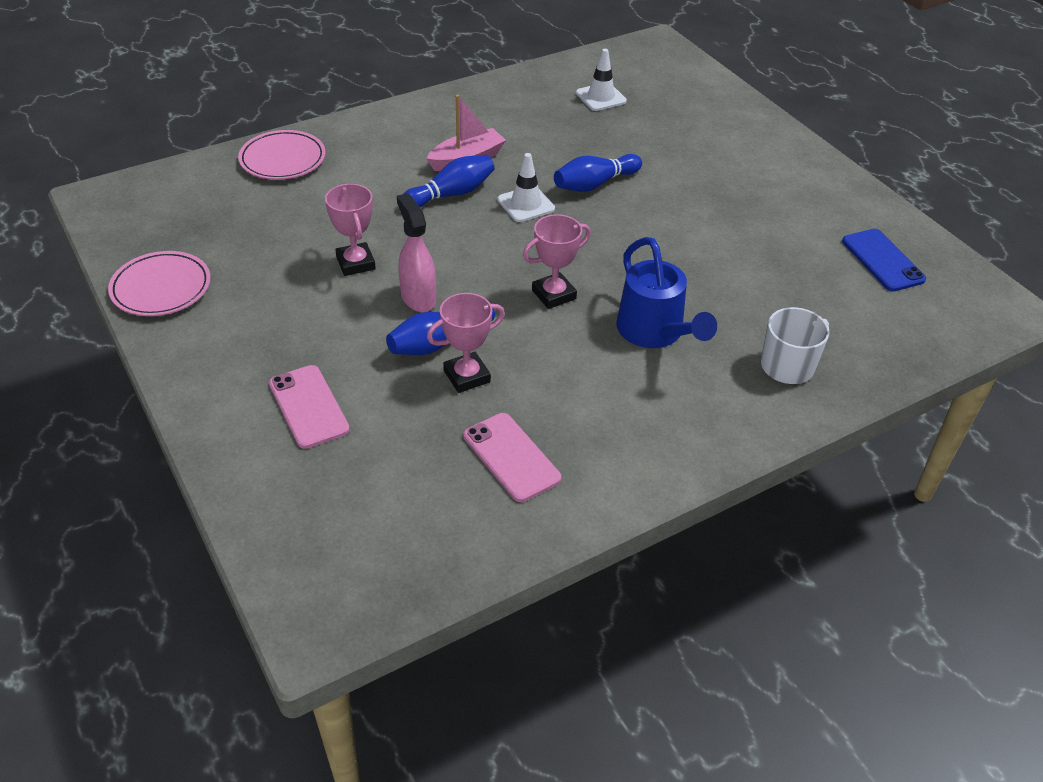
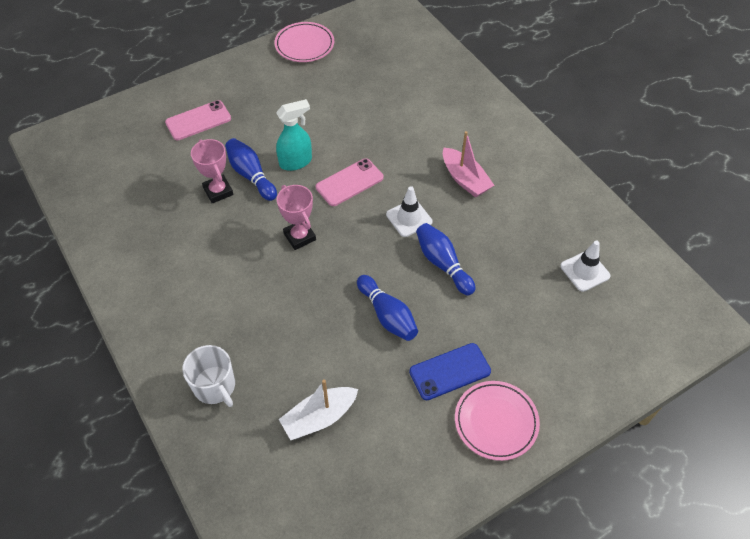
camera: 90 degrees right, 10 degrees up
pink plate [238,130,326,180] -> pink plate moved to [455,381,540,461]
pink trophy [325,184,376,276] -> none
pink spray bottle [397,193,436,312] -> turquoise spray bottle [276,99,312,171]
blue bowling pin [403,155,494,208] -> blue bowling pin moved to [357,275,418,341]
pink phone [463,413,561,502] -> pink phone moved to [316,158,384,206]
blue watering can [616,237,717,348] -> none
blue phone [842,229,926,291] -> blue phone moved to [409,343,491,400]
none -> white boat [279,379,358,440]

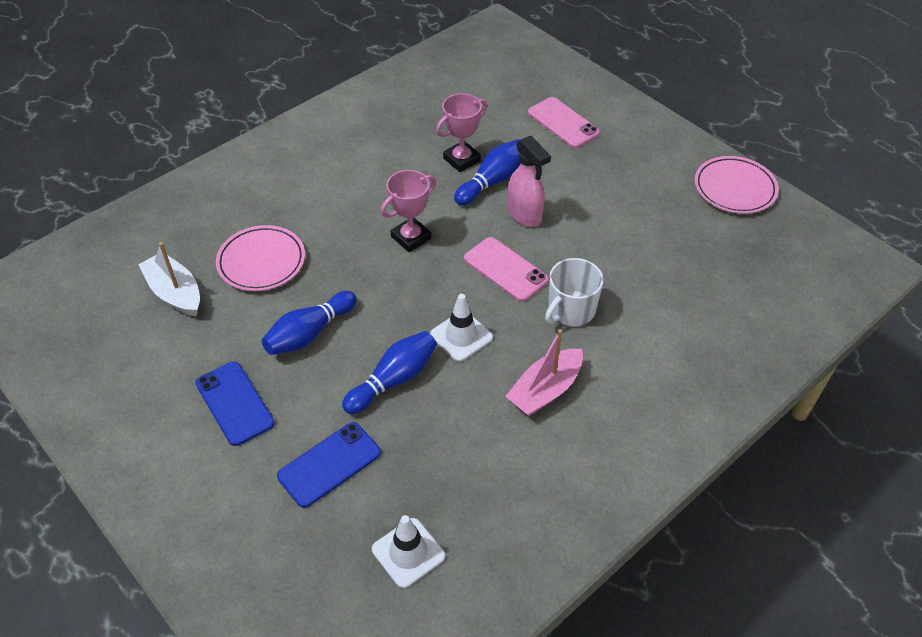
camera: 80 degrees right, 5 degrees down
white mug [182,345,235,407] -> white mug moved to [545,258,604,326]
turquoise spray bottle [276,99,312,171] -> pink spray bottle [508,136,551,227]
pink plate [455,381,540,461] -> pink plate moved to [216,225,305,291]
none -> blue phone [277,422,381,508]

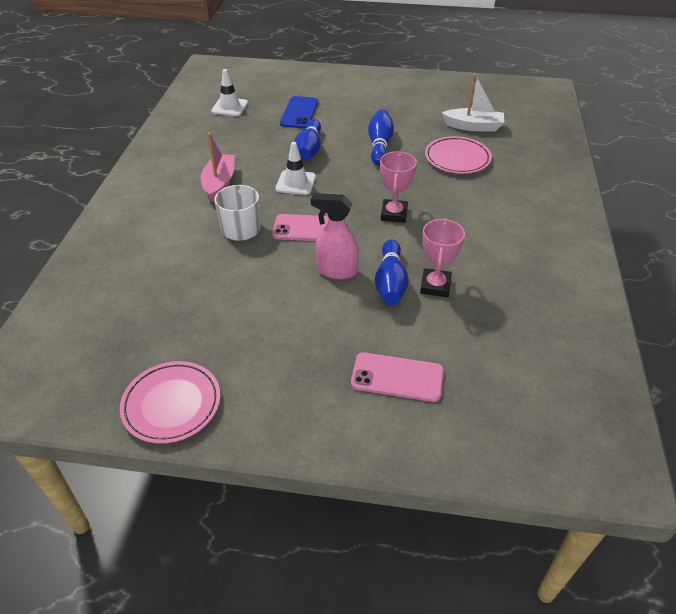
camera: 140 degrees right, 5 degrees down
blue phone [195,361,275,446] -> none

